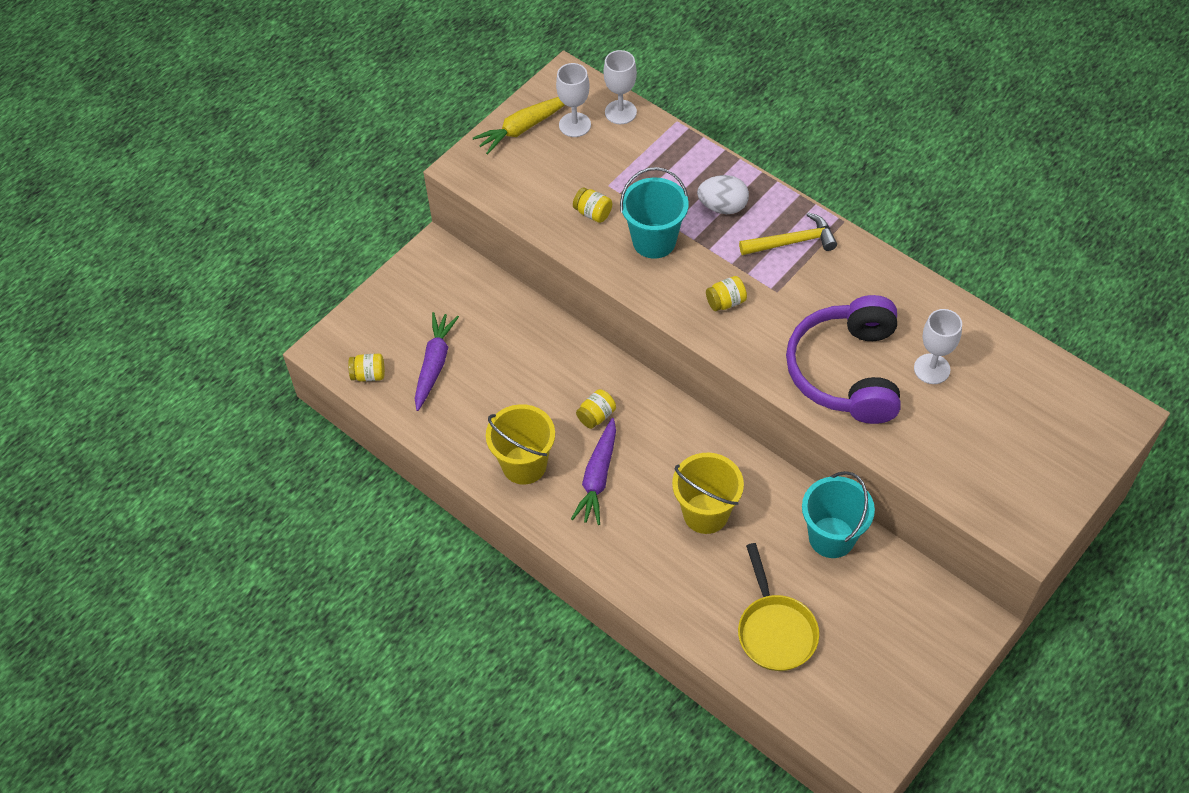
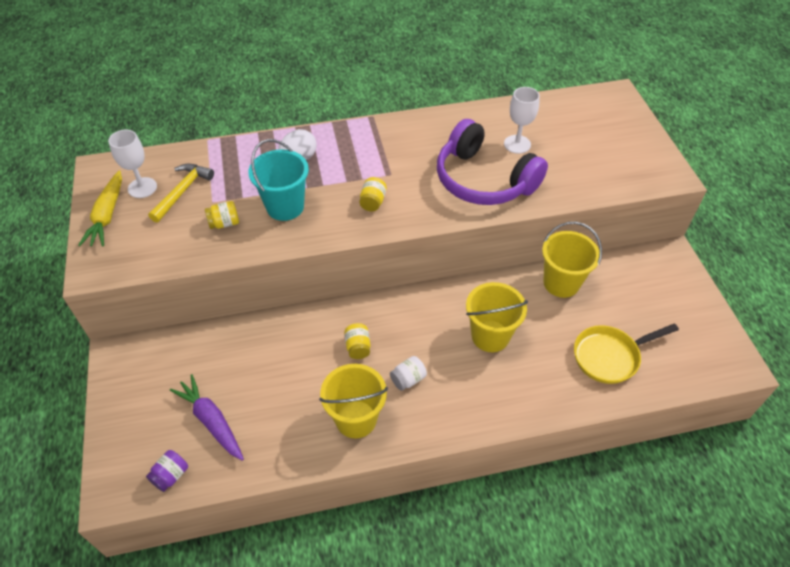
camera: 55 degrees left, 5 degrees down
yellow jar [348,354,385,382] -> purple jar [146,450,188,492]
purple carrot [571,418,616,525] -> white jar [390,356,427,391]
white goblet [603,50,637,124] -> none
yellow pan [738,543,819,671] -> yellow pan turned 135 degrees clockwise [574,323,679,384]
yellow hammer [739,212,837,255] -> yellow hammer moved to [148,164,214,223]
turquoise bucket [802,471,875,558] -> yellow bucket [542,222,602,298]

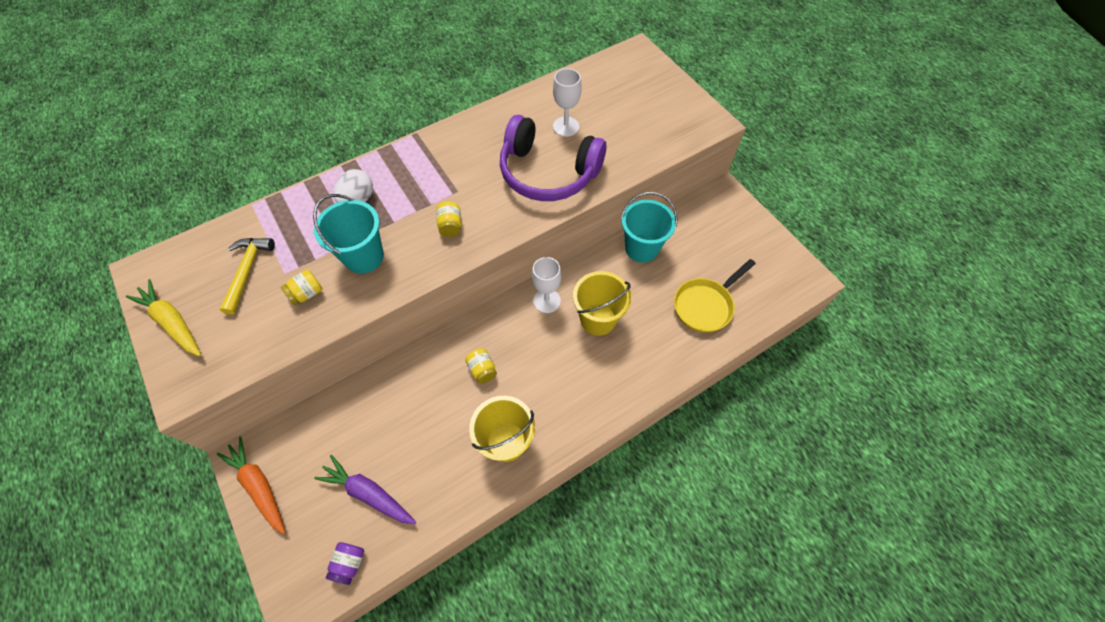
camera: 20 degrees left, 10 degrees up
yellow carrot [78,170,122,246] -> yellow carrot turned 150 degrees clockwise [126,279,201,356]
white goblet [108,130,157,198] -> white goblet moved to [532,257,561,313]
white jar [390,356,427,391] -> none
yellow bucket [542,222,602,298] -> turquoise bucket [621,192,678,263]
none -> orange carrot [217,437,285,534]

